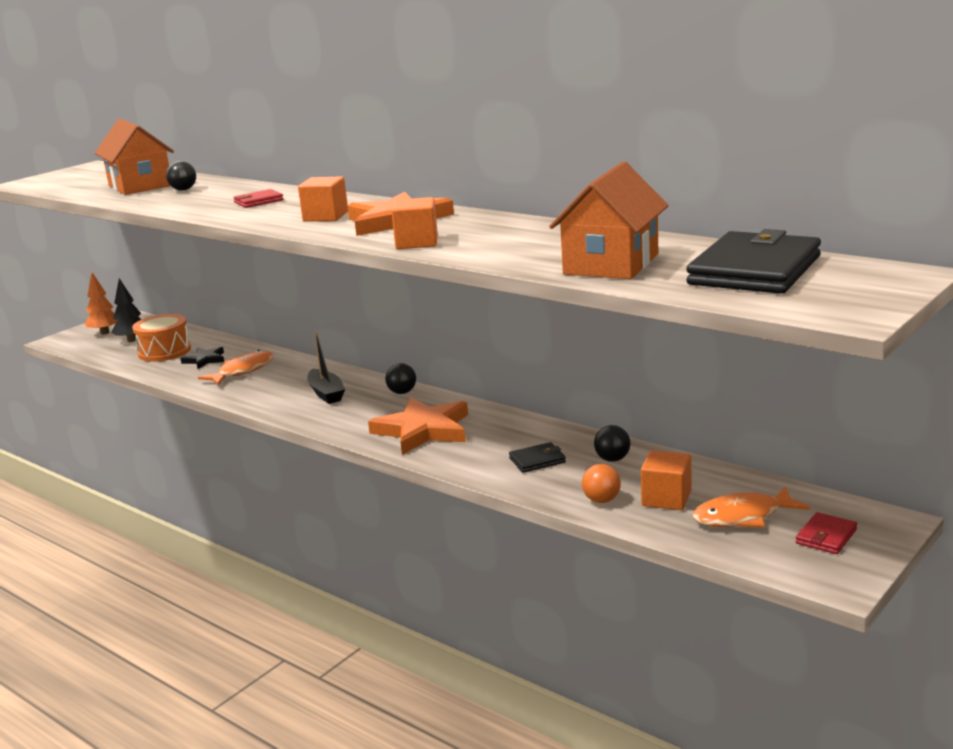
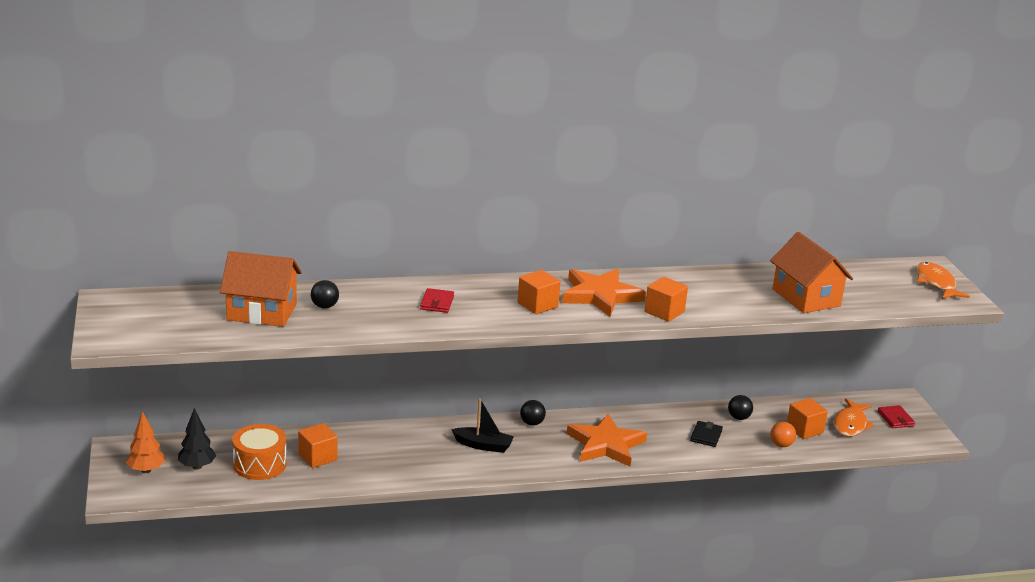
camera: 55 degrees left, 5 degrees up
black star [180,347,224,369] -> orange cube [298,423,338,468]
orange fish [198,350,274,386] -> orange fish moved to [917,262,970,299]
black wallet [686,229,821,294] -> none

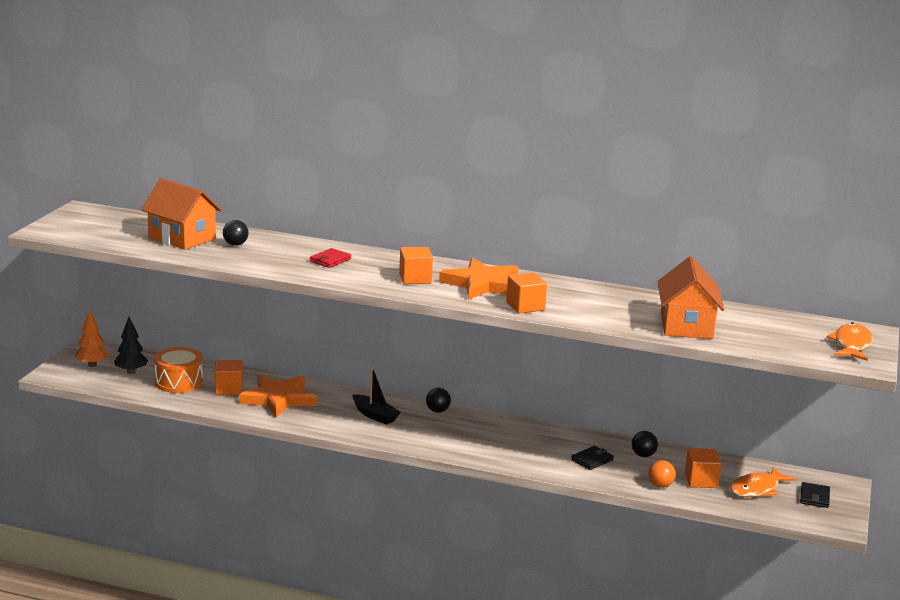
camera: 30 degrees right, 5 degrees down
orange star [567,414,647,467] -> orange star moved to [239,375,317,418]
red wallet [878,405,915,428] -> black wallet [800,482,830,508]

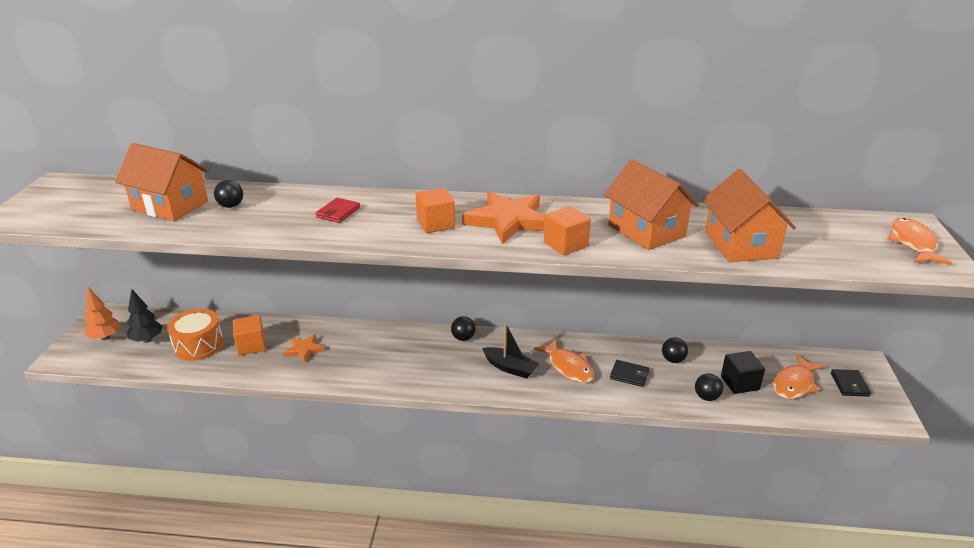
camera: 10 degrees left, 10 degrees up
orange star [239,375,317,418] -> orange star [283,334,325,363], size x0.52
black boat [353,366,401,425] -> black boat moved to [482,323,539,379]
black wallet [571,446,614,470] -> black wallet turned 75 degrees clockwise [610,360,649,387]
orange ball [648,460,676,488] -> black ball [695,373,723,401]
orange cube [685,448,722,488] -> black cube [721,351,765,394]
none -> orange fish [534,339,594,383]
none -> orange house [604,159,699,250]

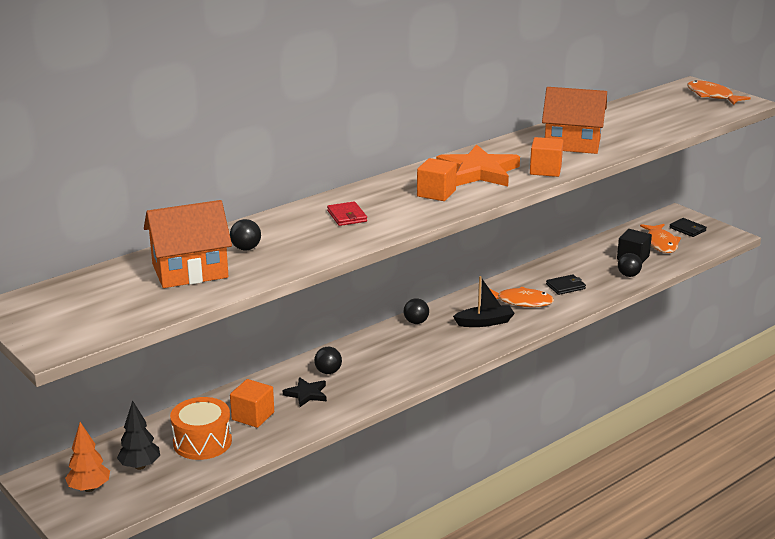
camera: 45 degrees left, 5 degrees down
orange star [283,334,325,363] -> black star [283,377,327,407]
black ball [662,337,688,363] -> black ball moved to [314,347,342,374]
orange house [703,169,796,262] -> none

